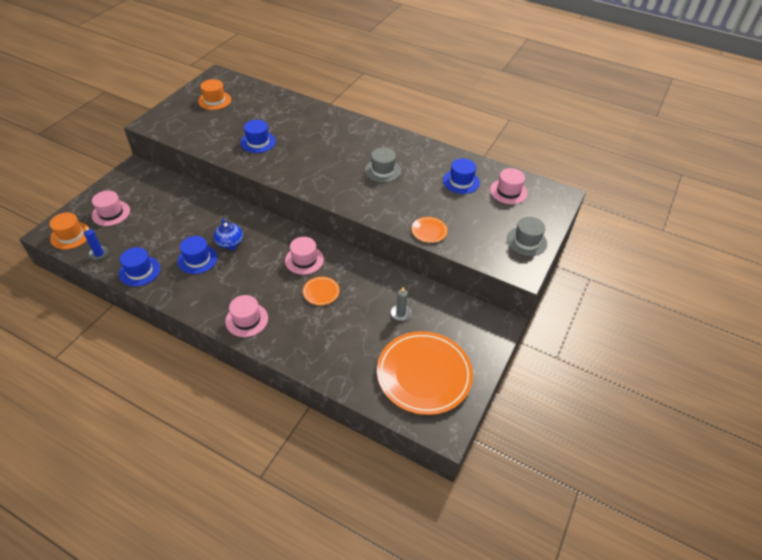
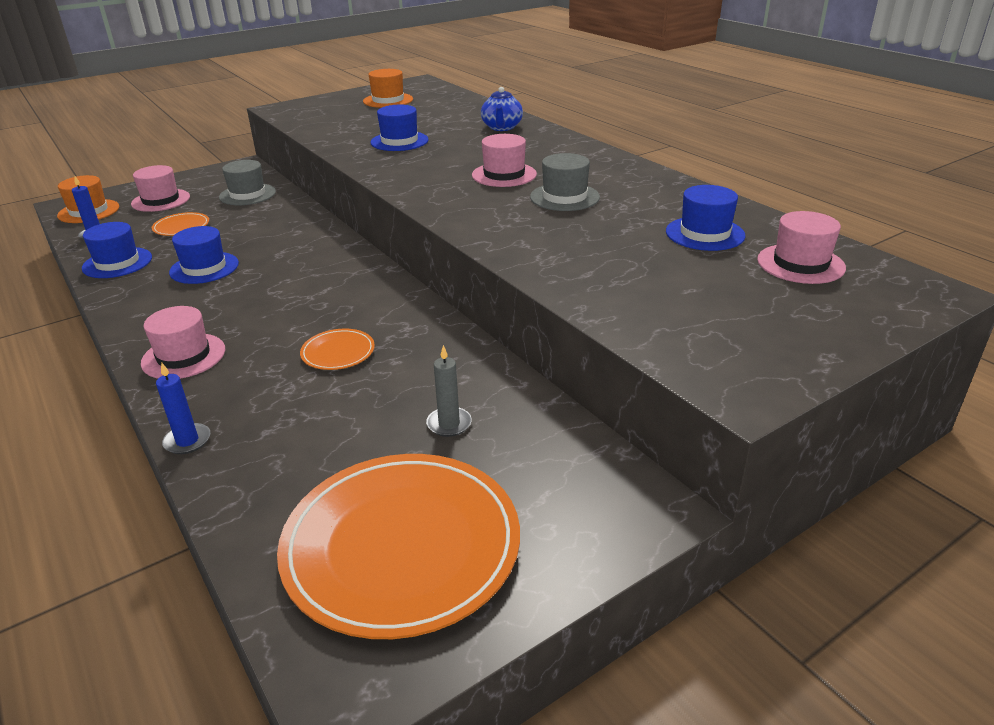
camera: 30 degrees right, 15 degrees down
blue teapot [213,218,243,251] -> blue teapot moved to [481,87,523,131]
pink hat [285,237,324,275] -> pink hat moved to [472,134,537,187]
orange plate [411,217,448,243] -> orange plate moved to [152,212,209,236]
grey hat [507,217,547,256] -> grey hat moved to [219,160,276,205]
none -> blue candle [156,362,210,454]

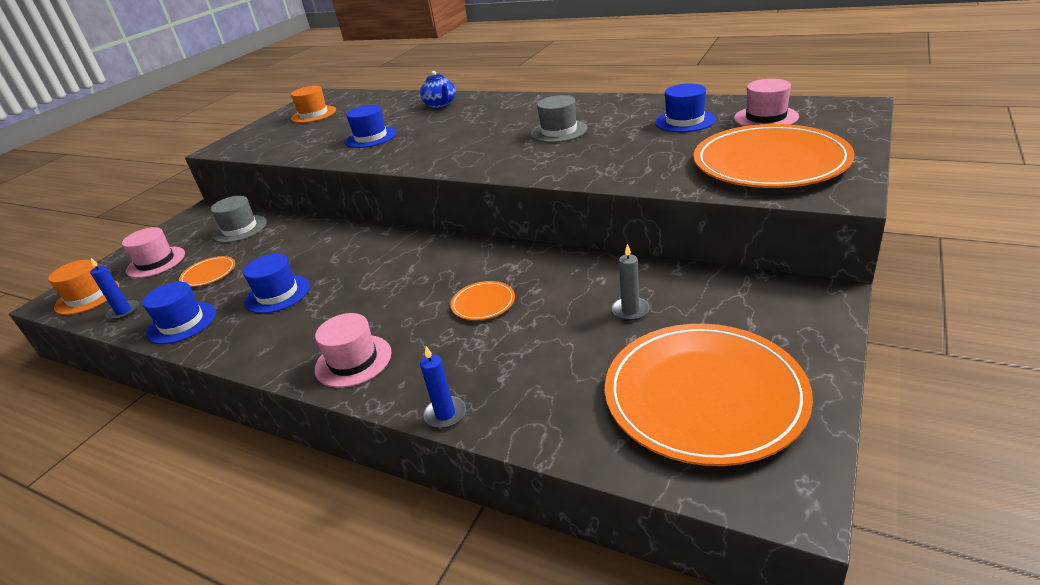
camera: 25 degrees left, 0 degrees up
pink hat [472,134,537,187] -> none
none -> orange plate [693,124,855,188]

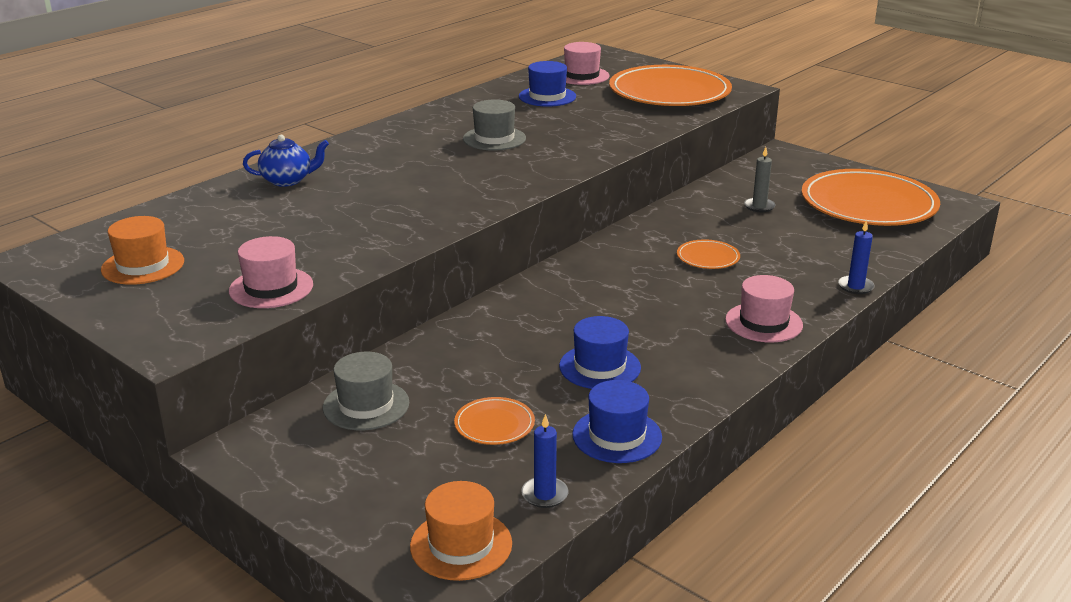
camera: 80 degrees left, 5 degrees down
pink hat [122,227,185,278] -> pink hat moved to [229,236,313,308]
blue hat [345,105,396,148] -> none

